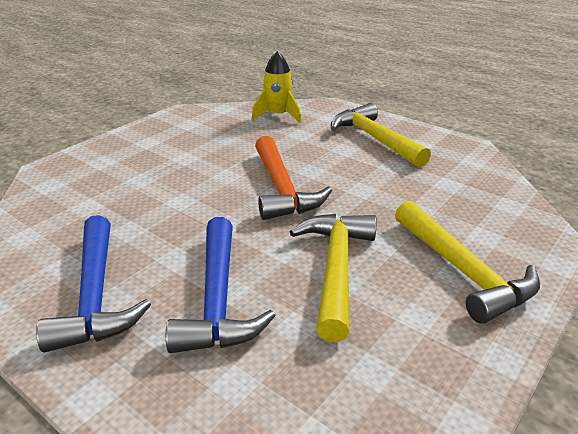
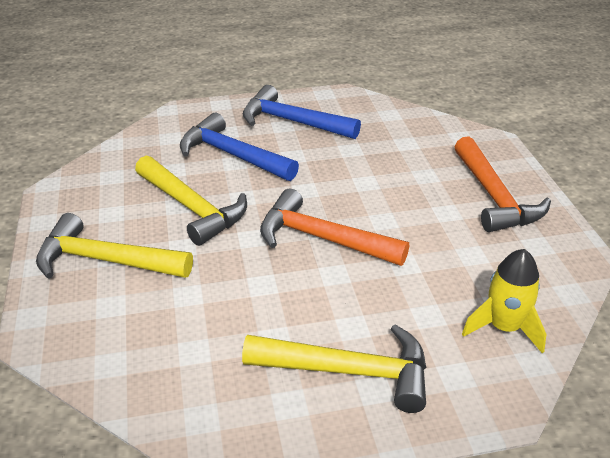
camera: 130 degrees right, 5 degrees up
none -> orange hammer [455,136,551,232]

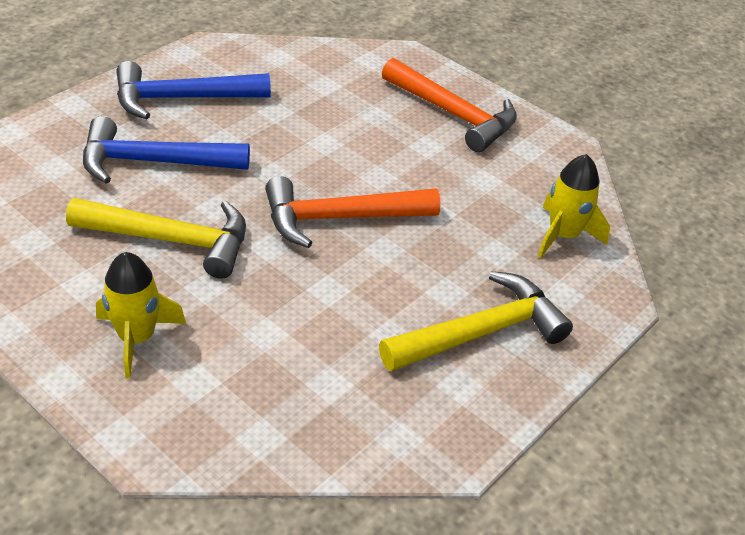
camera: 40 degrees left, 5 degrees up
yellow hammer [36,213,193,279] -> yellow rocket [96,252,186,379]

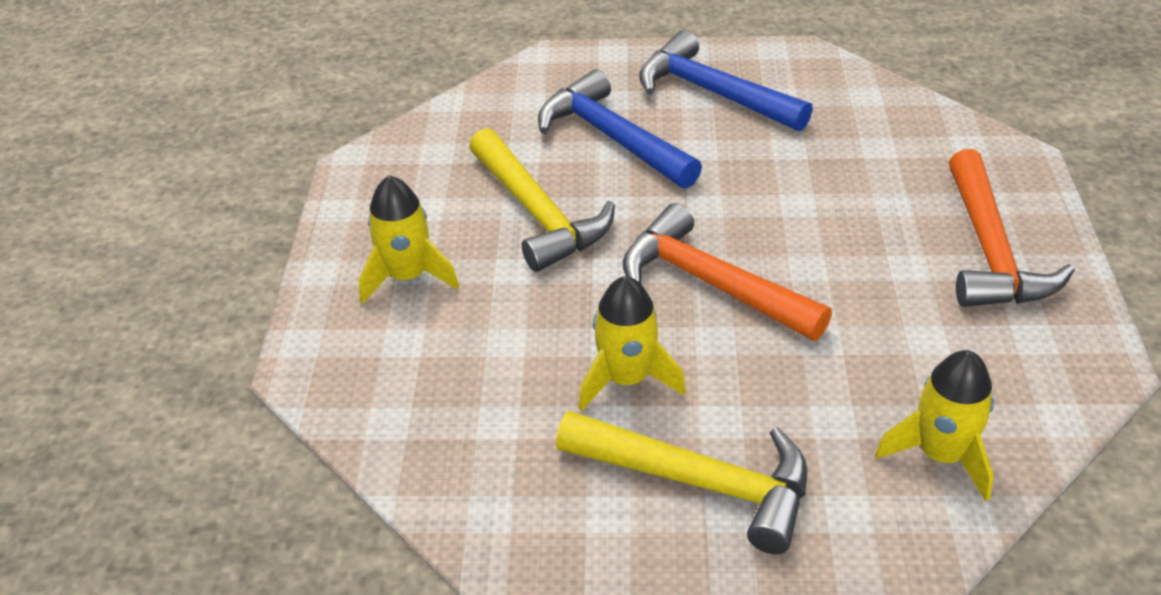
camera: 55 degrees right, 0 degrees up
none -> yellow rocket [578,276,686,411]

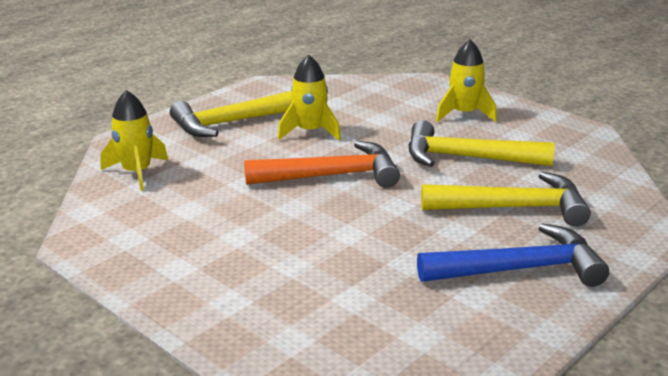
camera: 130 degrees right, 15 degrees down
blue hammer [538,69,702,189] -> yellow hammer [421,172,591,226]
orange hammer [949,149,1075,307] -> none

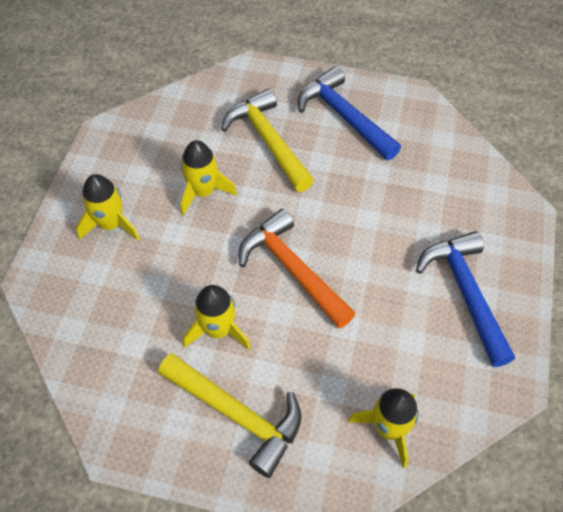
camera: 120 degrees left, 30 degrees up
yellow hammer [408,120,555,167] -> yellow rocket [180,140,237,215]
none -> blue hammer [416,231,515,367]

